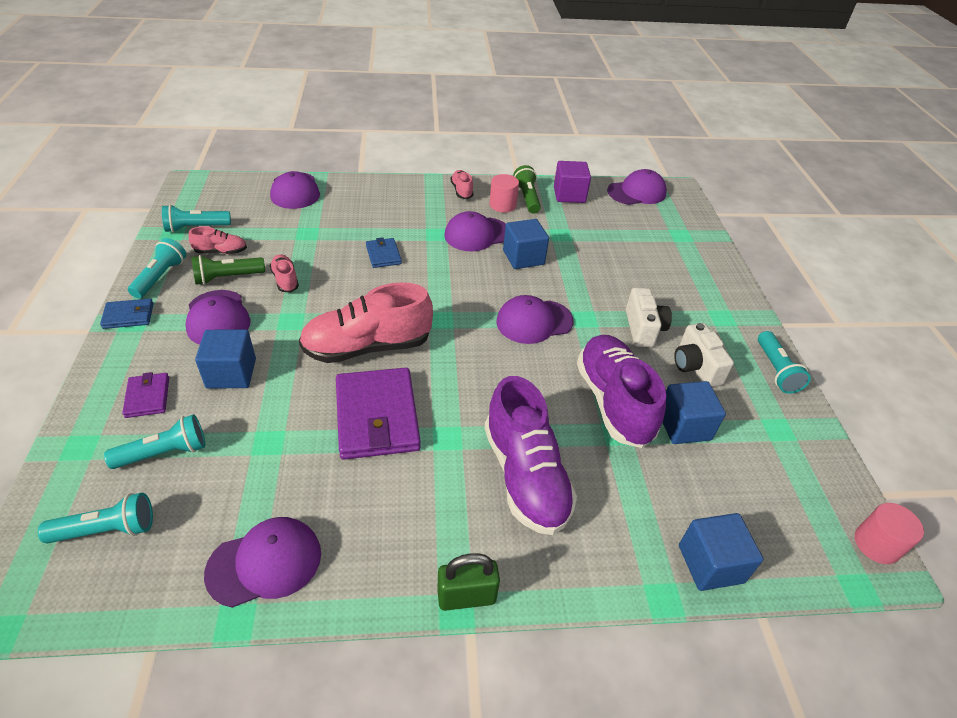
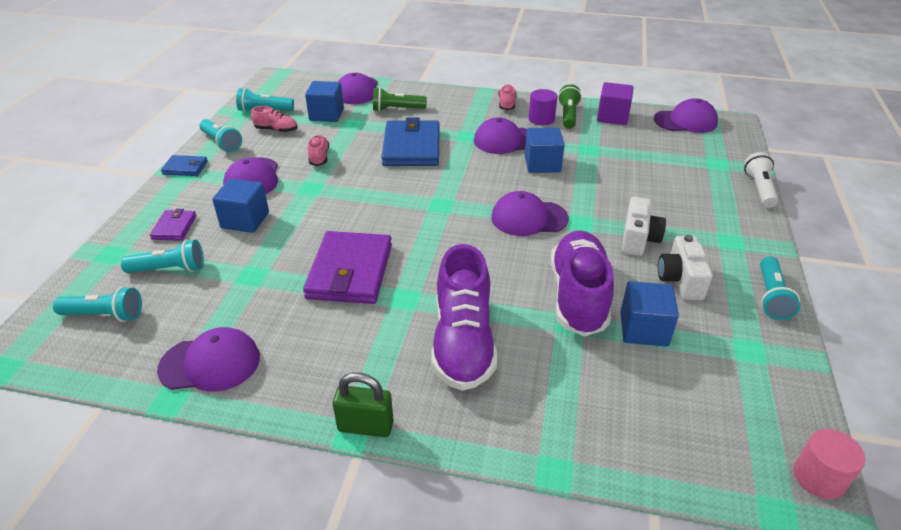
camera: 20 degrees right, 5 degrees down
turquoise flashlight [128,238,186,299] -> turquoise flashlight turned 105 degrees clockwise [199,119,242,153]
green flashlight [191,255,265,285] -> green flashlight moved to [373,87,427,112]
pink shoe [299,282,433,363] -> none
blue wallet [366,237,402,268] -> blue wallet [381,117,440,166], size x2.02
pink cylinder [490,174,519,212] -> purple cylinder [528,89,558,125]
blue cube [679,513,763,591] -> blue cube moved to [305,81,344,122]
none -> white flashlight [744,152,778,208]

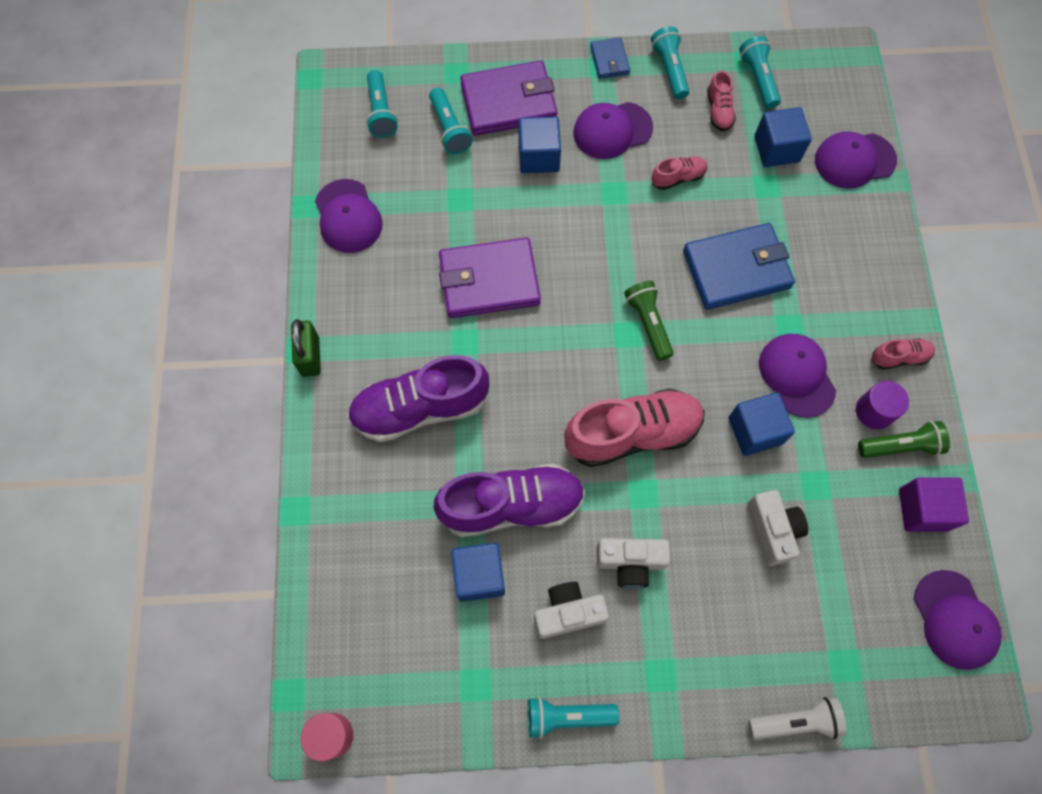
camera: 75 degrees right, 30 degrees up
purple wallet [150,209,196,241] -> purple wallet [460,60,557,136], size x2.02
turquoise flashlight [199,119,242,153] -> turquoise flashlight turned 135 degrees clockwise [651,26,689,99]
green flashlight [373,87,427,112] -> green flashlight moved to [624,281,674,361]
purple cap [491,191,569,236] -> pink shoe [564,389,705,467]
none -> white camera [747,490,808,566]

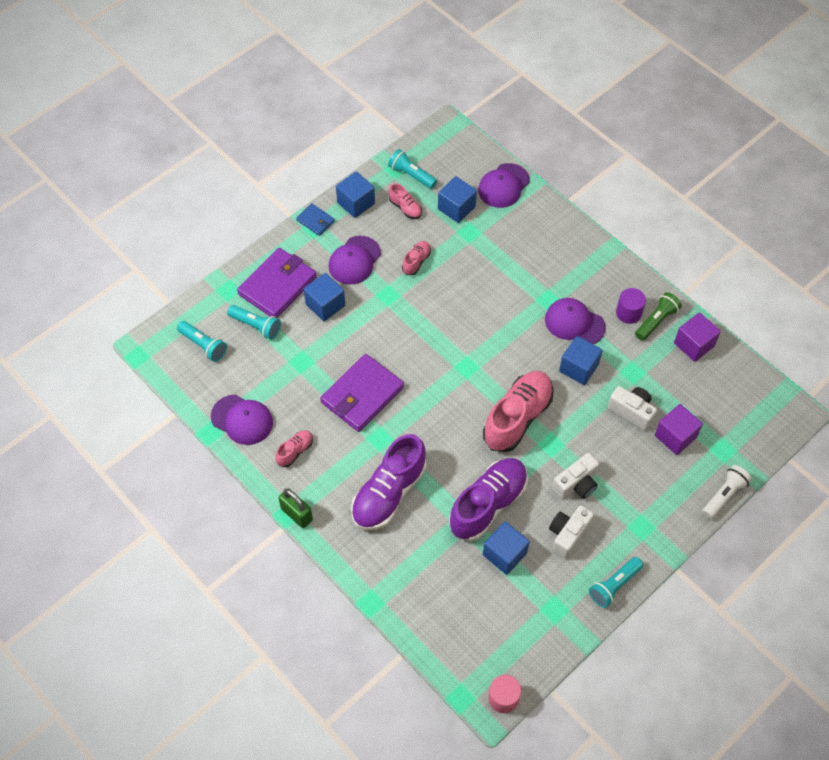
camera: 40 degrees left, 10 degrees down
green flashlight [624,281,674,361] -> none
turquoise flashlight [651,26,689,99] -> blue cube [336,171,375,218]
blue wallet [683,223,795,310] -> none
pink shoe [872,338,935,370] -> pink shoe moved to [275,430,313,467]
purple cap [914,570,1002,670] -> none
none -> purple cube [655,404,703,455]

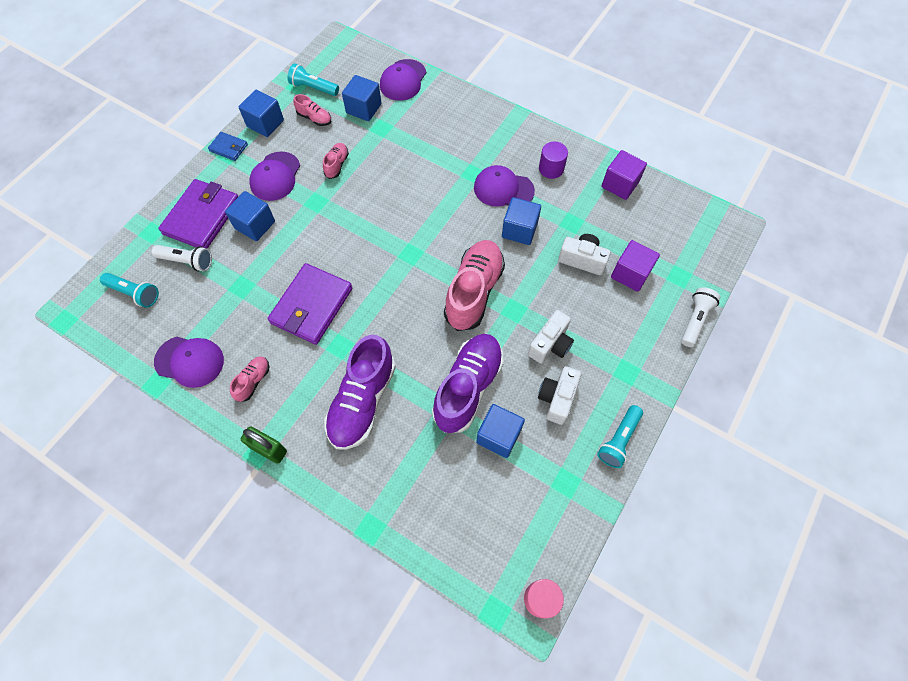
camera: 15 degrees left, 5 degrees up
turquoise flashlight [227,305,281,340] -> white flashlight [152,245,212,271]
green flashlight [635,292,682,341] -> none

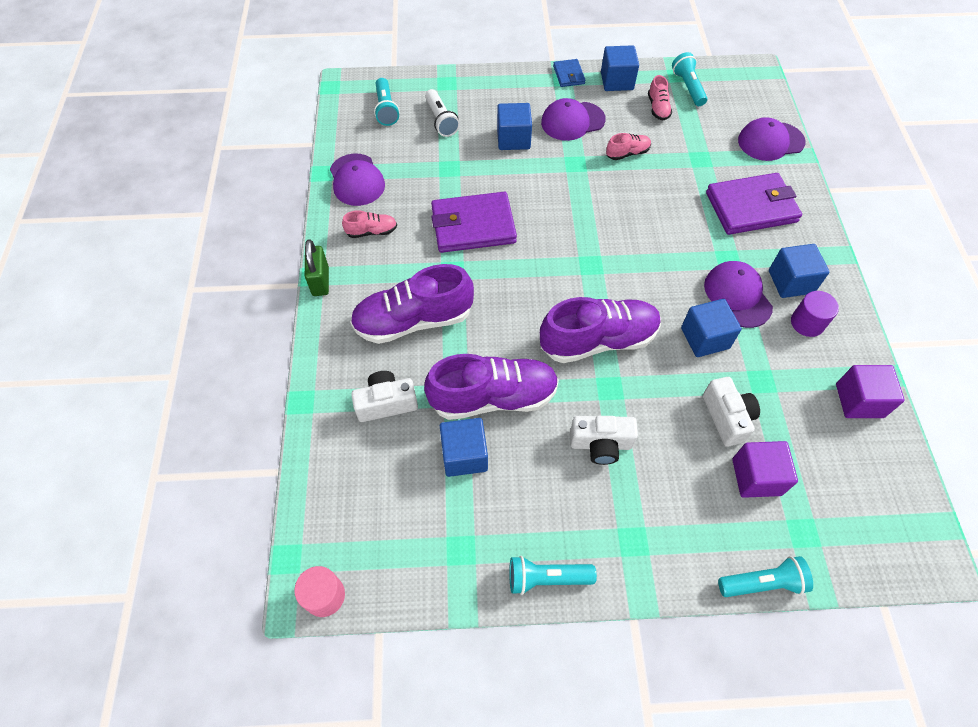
camera: 55 degrees right, 5 degrees down
purple wallet [158,179,238,249] -> purple wallet moved to [706,173,802,235]
blue cube [342,75,381,121] -> blue cube moved to [769,244,829,298]
pink shoe [444,240,505,331] -> purple shoe [540,297,661,363]
white camera [538,366,581,425] -> white camera moved to [351,371,418,422]
white flashlight [681,287,720,347] -> turquoise flashlight [718,556,813,597]

